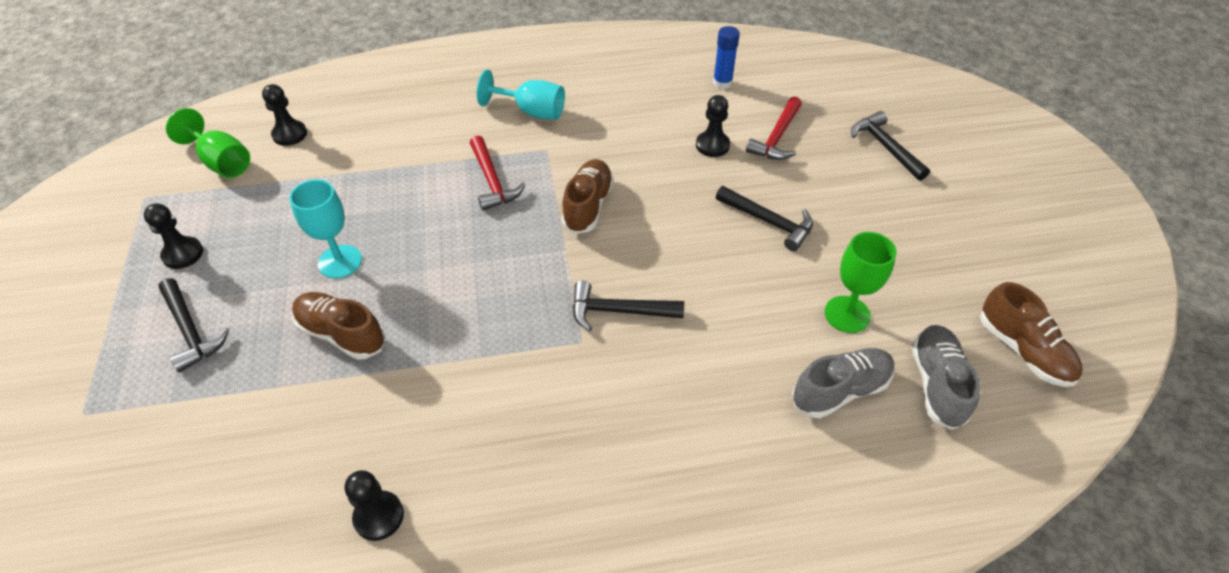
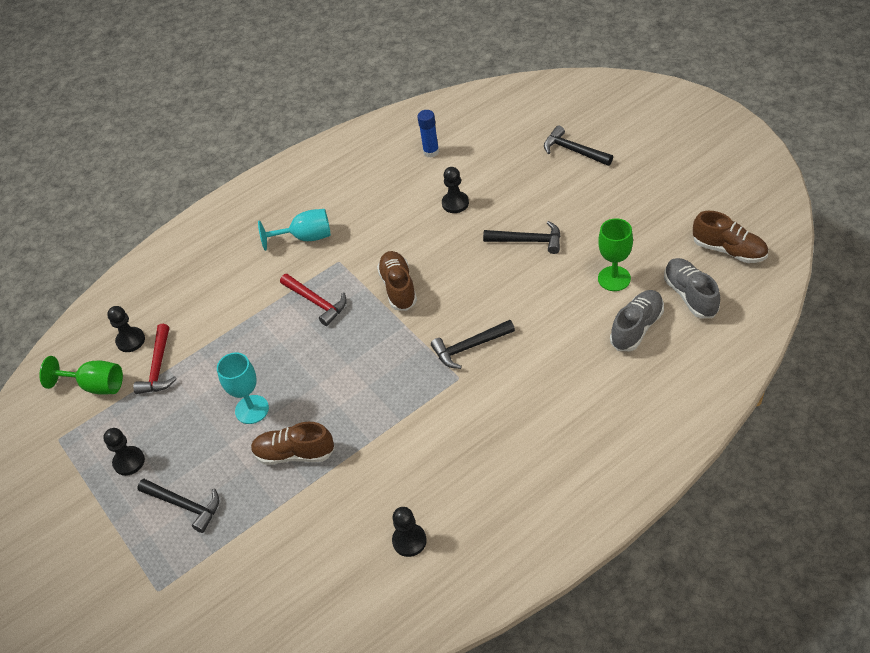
camera: 20 degrees left, 0 degrees up
red hammer [746,96,802,160] -> red hammer moved to [133,324,177,394]

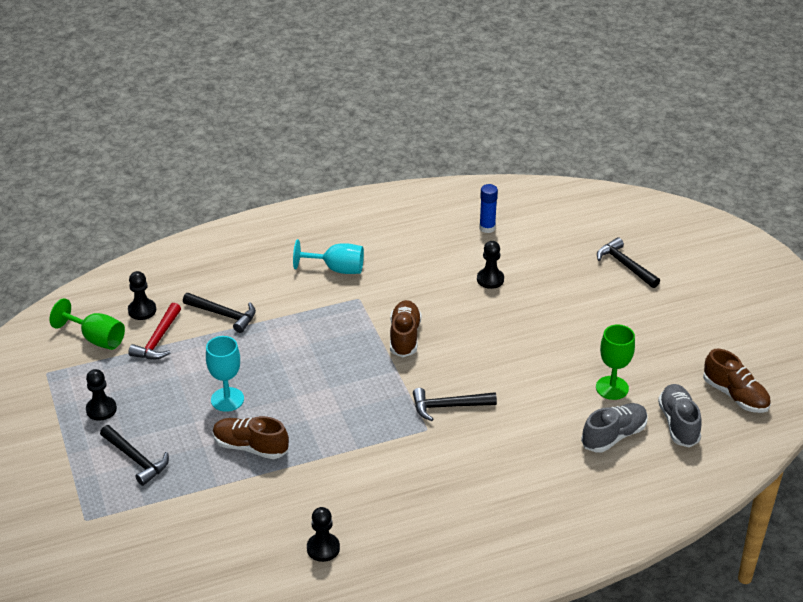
camera: 10 degrees right, 10 degrees down
red hammer [280,274,347,326] -> none
black hammer [483,221,561,254] -> black hammer moved to [183,293,256,333]

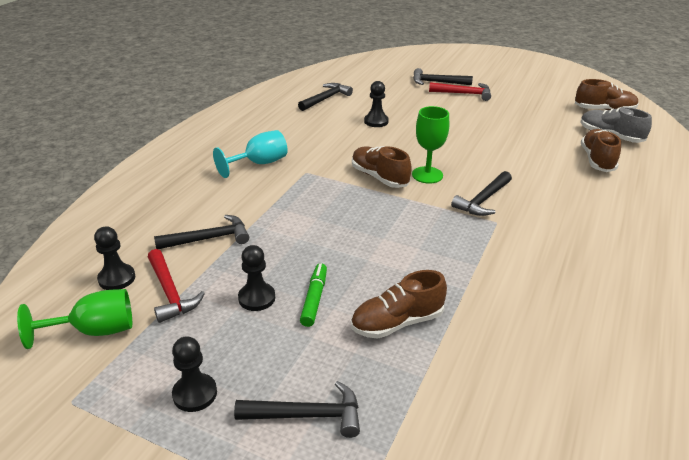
camera: 45 degrees left, 5 degrees down
turquoise goblet [206,336,244,412] -> green marker [300,263,327,327]
black pawn [307,507,340,562] -> black pawn moved to [238,245,275,311]
blue glue stick [479,184,498,233] -> black hammer [298,83,353,111]
grey shoe [581,403,648,453] -> brown shoe [581,129,621,172]
green goblet [596,325,635,400] -> green goblet moved to [412,106,449,184]
none -> red hammer [429,82,491,101]

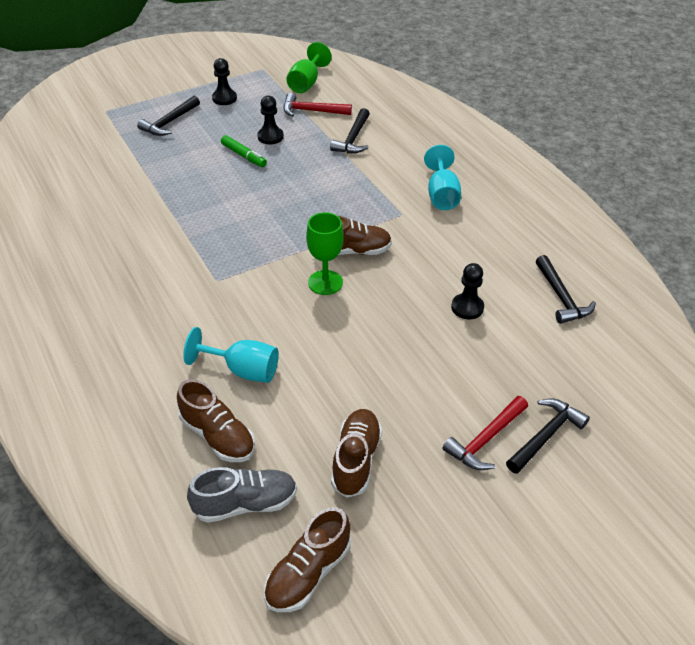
camera: 125 degrees right, 10 degrees up
black pawn [94,226,135,290] -> none
brown shoe [351,270,447,339] -> brown shoe moved to [331,409,382,498]
black hammer [451,171,512,216] -> none
none -> turquoise goblet [183,327,279,383]

